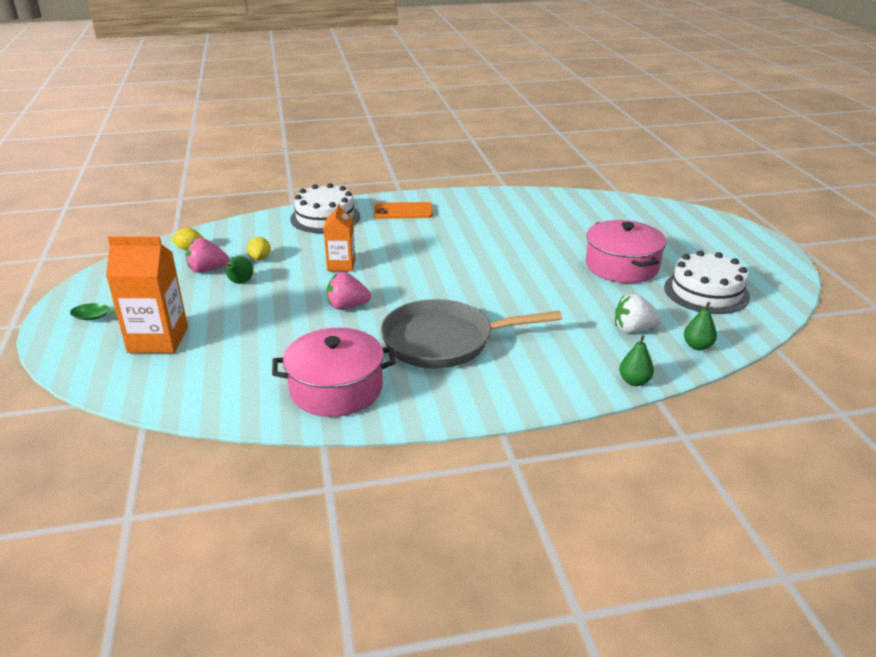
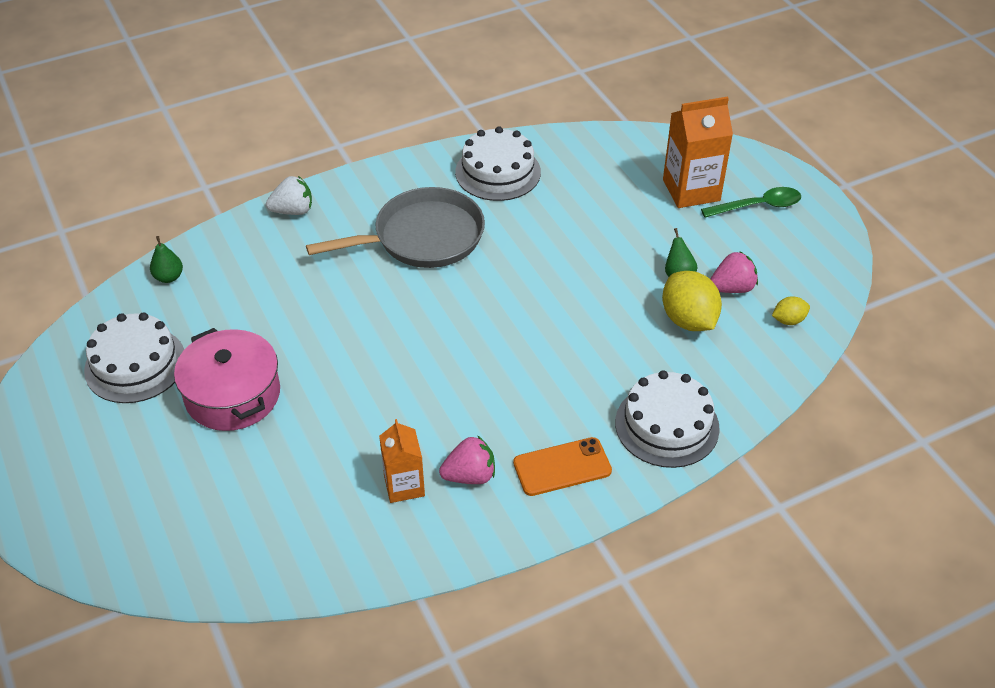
camera: 165 degrees right, 15 degrees up
yellow lemon [247,237,271,260] -> yellow lemon [662,271,722,331], size x1.94
pink pot [272,328,396,417] -> white cake [455,126,541,201]
orange carton [323,203,355,271] -> orange carton moved to [379,419,425,503]
pink strawberry [327,272,371,310] -> pink strawberry moved to [439,435,495,484]
white strawberry [615,294,662,333] -> white strawberry moved to [266,176,312,215]
green pear [619,335,654,386] -> none

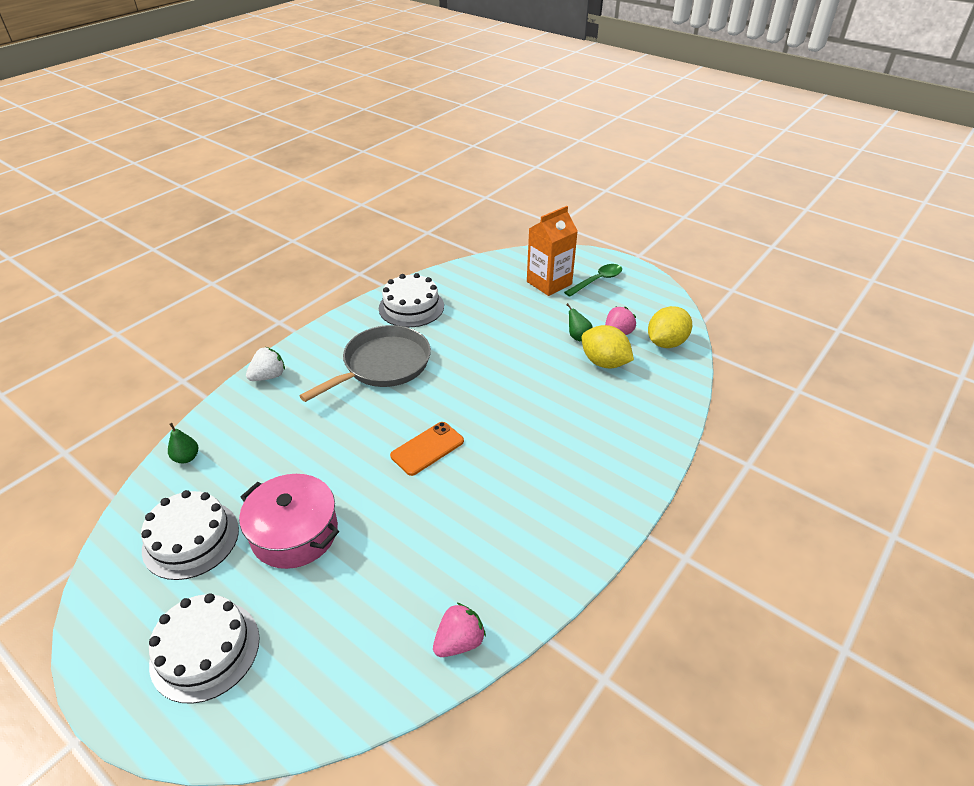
camera: 25 degrees left, 5 degrees down
orange carton [379,419,425,503] -> none
pink strawberry [439,435,495,484] -> pink strawberry moved to [433,602,486,657]
orange phone [513,437,612,496] -> orange phone moved to [390,422,464,476]
white cake [615,370,720,468] -> white cake moved to [149,593,259,703]
yellow lemon [772,296,810,325] -> yellow lemon [648,306,692,348], size x1.94

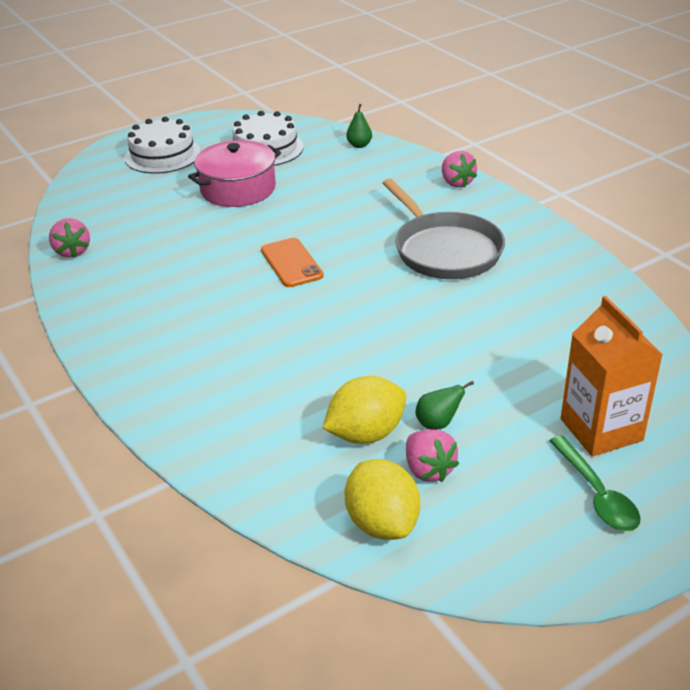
camera: 110 degrees right, 5 degrees down
white strawberry [246,347,285,381] -> pink strawberry [442,151,477,187]
white cake [379,273,444,327] -> none

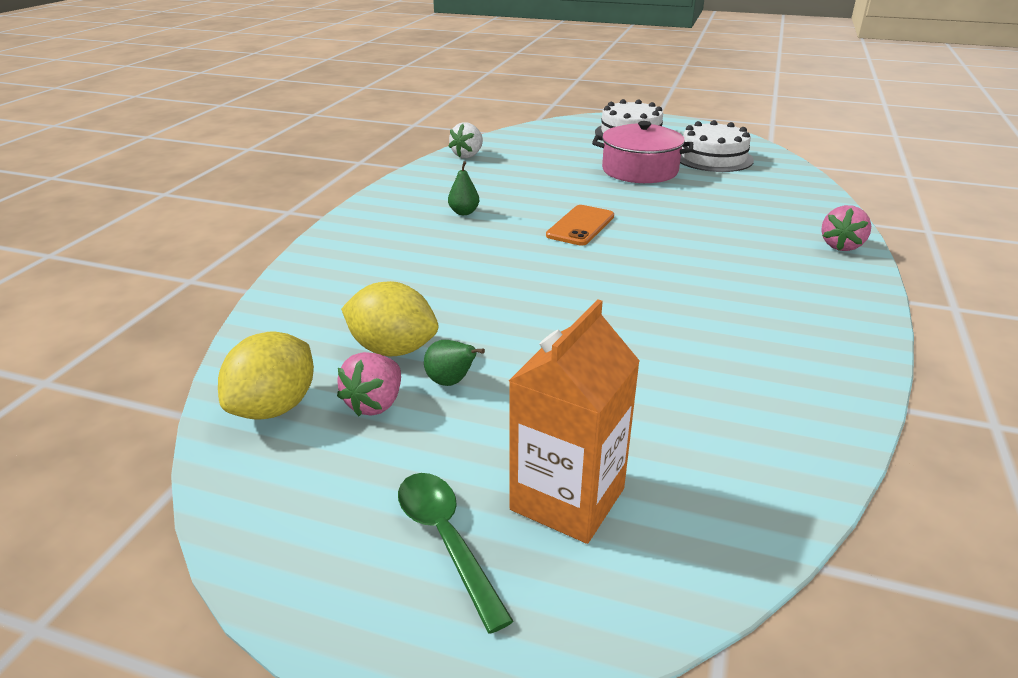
camera: 50 degrees right, 5 degrees down
pink strawberry [49,218,90,258] -> white strawberry [448,122,483,158]
green pear [346,104,372,148] -> green pear moved to [448,161,479,215]
grey pan [383,179,505,279] -> none
green spoon [549,435,641,531] -> green spoon turned 120 degrees clockwise [398,473,514,634]

